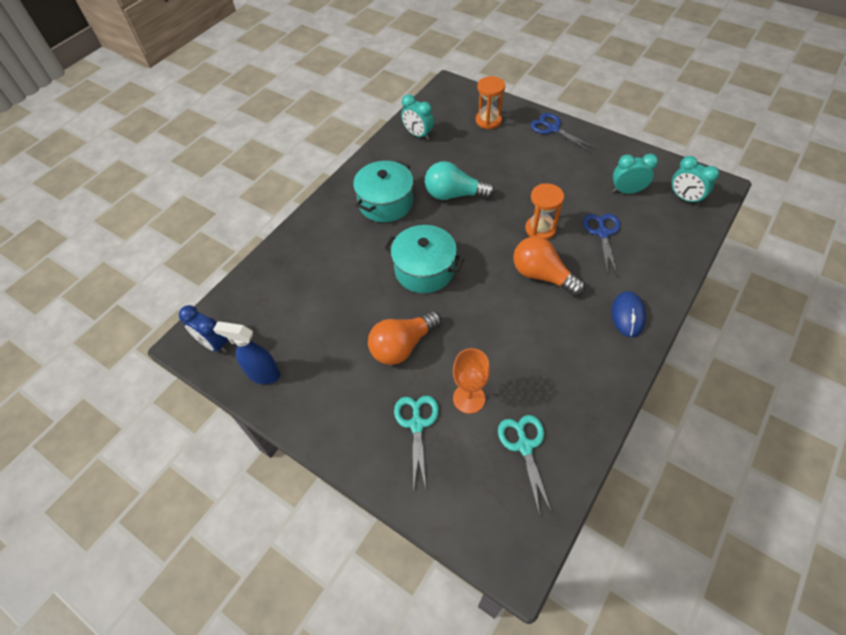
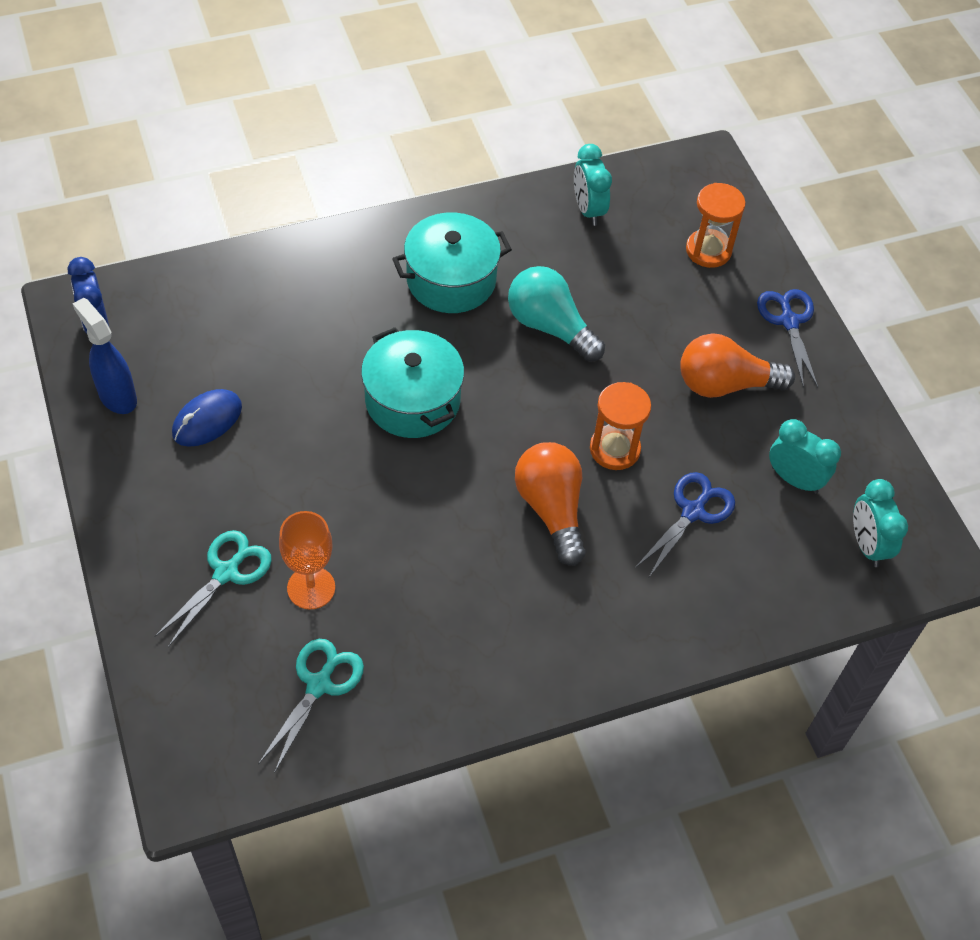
camera: 30 degrees right, 0 degrees up
orange light bulb [368,311,441,365] -> orange light bulb moved to [680,333,795,398]
blue mouse [612,291,646,337] -> blue mouse moved to [172,389,242,447]

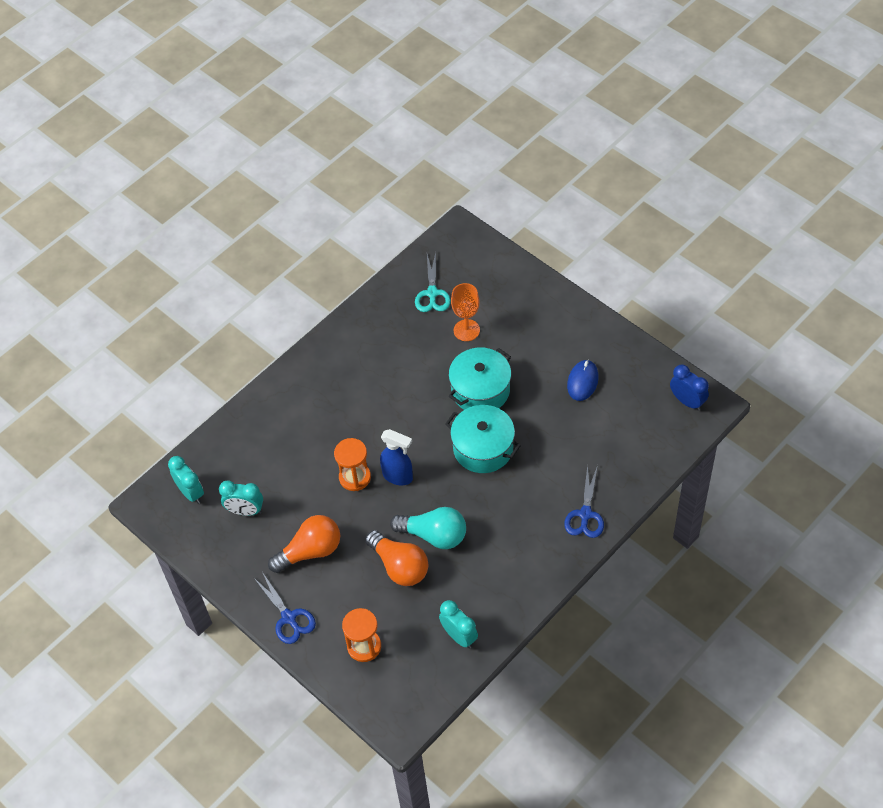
camera: 160 degrees right, 0 degrees up
blue spray bottle [72,298,137,414] -> blue spray bottle moved to [380,429,413,485]
turquoise scissors [154,530,272,647] -> none
turquoise pot [392,212,512,313] -> turquoise pot moved to [448,348,511,410]
orange light bulb [515,442,586,566] -> orange light bulb moved to [365,530,428,586]
blue scissors [635,472,735,577] -> blue scissors moved to [564,465,604,538]

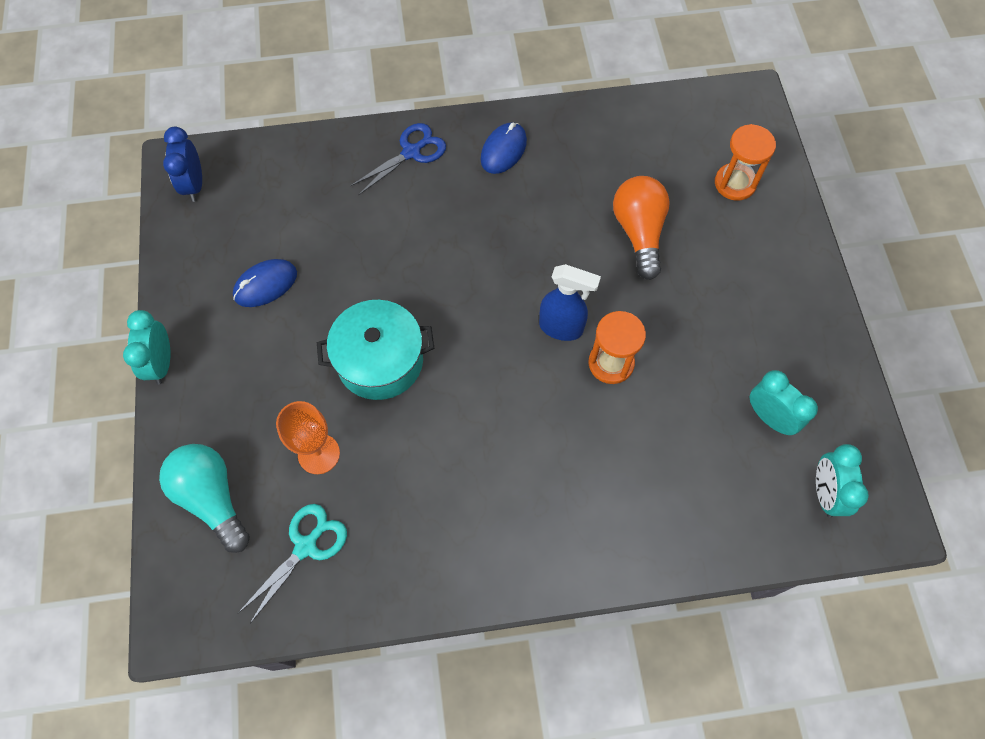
camera: 145 degrees left, 10 degrees up
blue scissors [253,572,316,644] -> none
orange light bulb [268,515,340,573] -> none
blue spray bottle [380,429,413,485] -> blue spray bottle turned 135 degrees clockwise [539,264,601,341]
turquoise light bulb [390,507,466,549] -> turquoise light bulb moved to [159,444,250,553]
turquoise clock [439,600,478,648] -> turquoise clock moved to [123,310,170,385]
turquoise pot [445,405,521,473] -> none
none -> blue mouse [481,122,527,174]

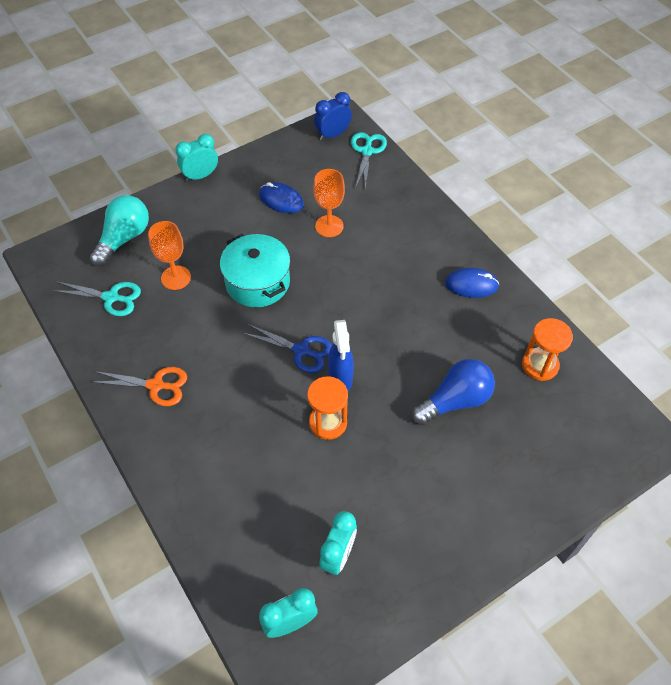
camera: 65 degrees right, 10 degrees down
blue scissors [350,123,446,195] -> blue scissors moved to [243,324,332,373]
orange light bulb [613,176,670,280] -> blue light bulb [411,359,495,426]
orange hourglass [715,124,776,201] -> orange hourglass moved to [522,318,573,381]
none -> orange scissors [93,367,187,406]
none -> orange goblet [313,169,345,237]
none -> turquoise scissors [351,132,387,189]

